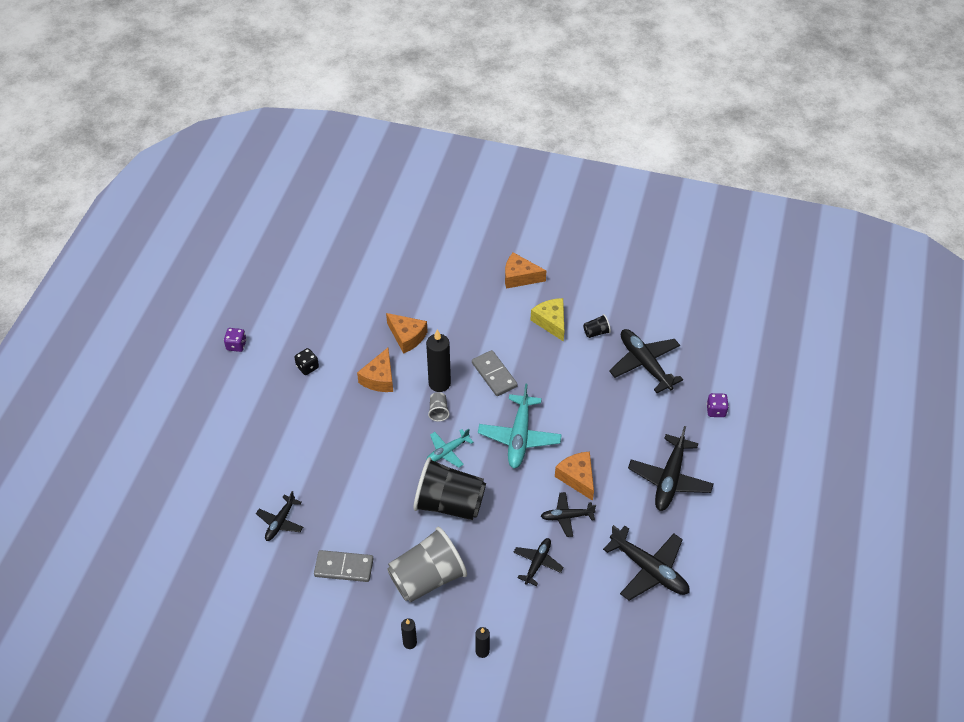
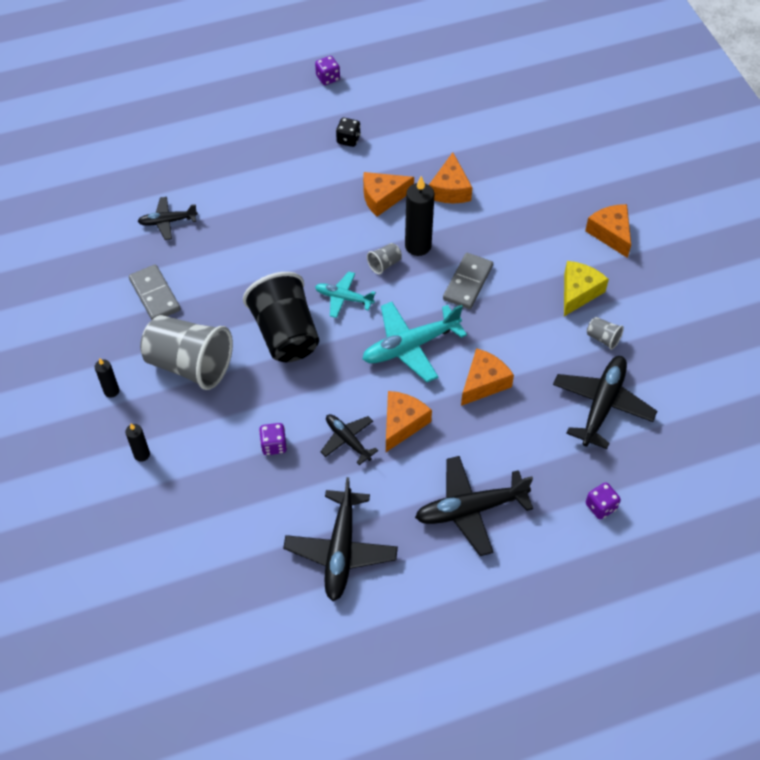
camera: 55 degrees right, 5 degrees up
black plane [513,538,564,586] -> purple dice [259,423,287,455]
black cup [583,314,611,338] -> grey cup [587,317,624,350]
none -> orange cheese [461,348,514,406]

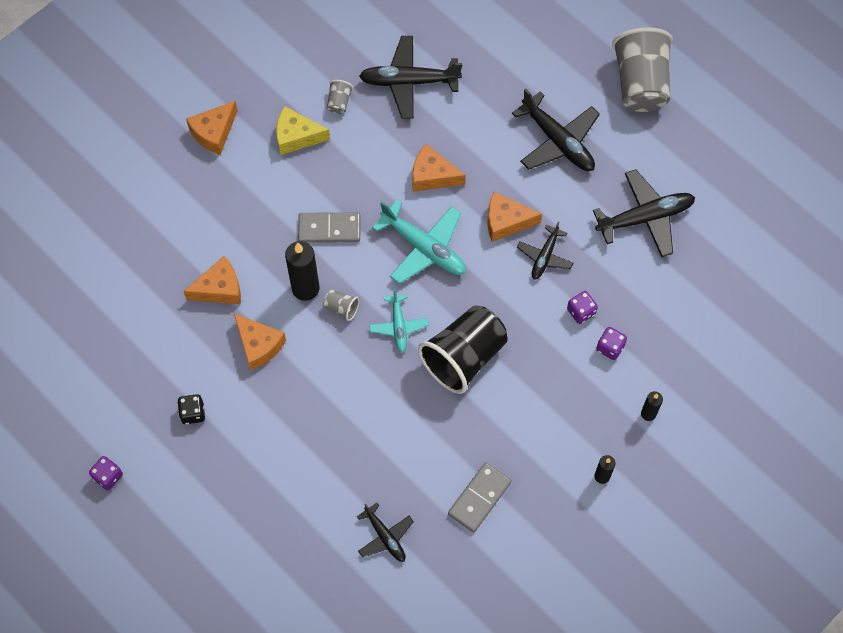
camera: 115 degrees left, 10 degrees up
grey cup [140,315,233,390] -> grey cup moved to [612,27,673,112]
purple dice [586,482,621,519] -> purple dice moved to [596,327,627,360]

